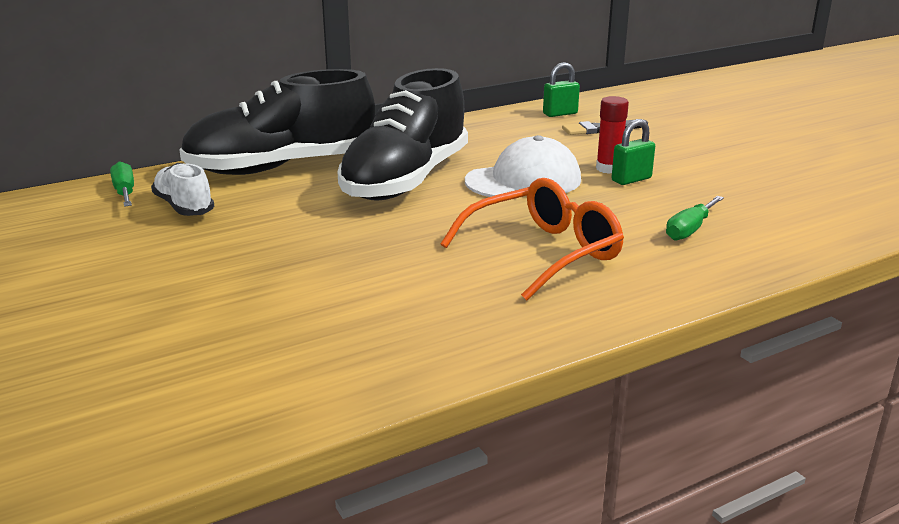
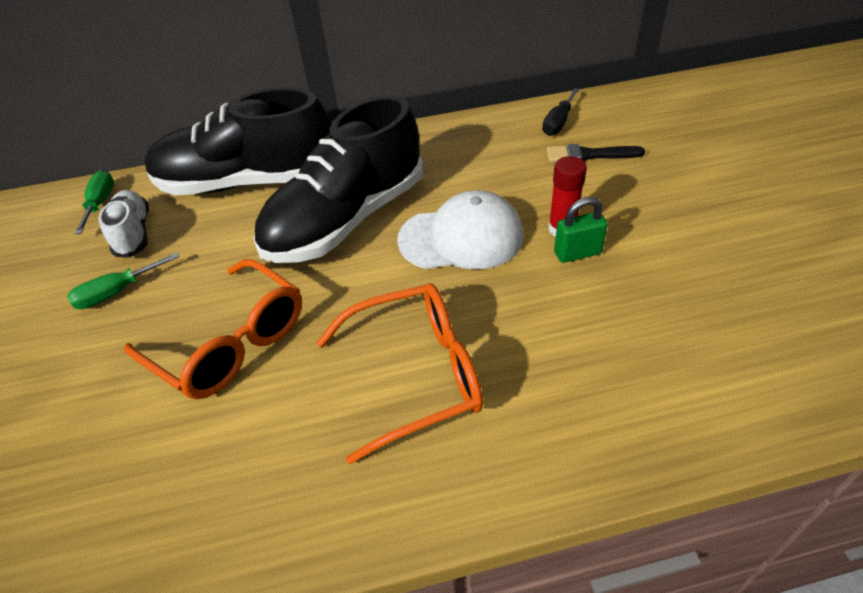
camera: 20 degrees right, 20 degrees up
green padlock [543,62,580,117] -> black screwdriver [542,88,579,136]
green screwdriver [666,196,724,241] -> green screwdriver moved to [67,252,179,309]
none -> orange glasses [124,259,302,399]

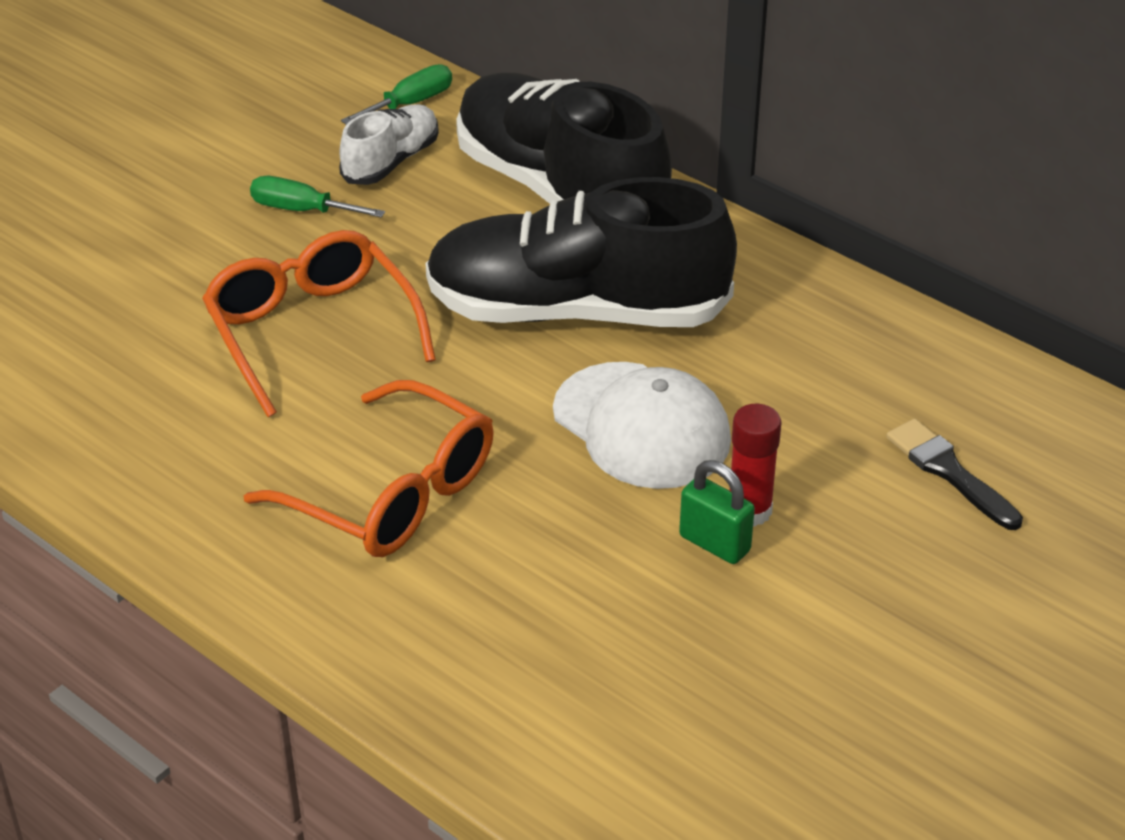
camera: 50 degrees right, 5 degrees down
orange glasses [124,259,302,399] -> orange glasses turned 150 degrees clockwise [202,230,436,417]
black screwdriver [542,88,579,136] -> none

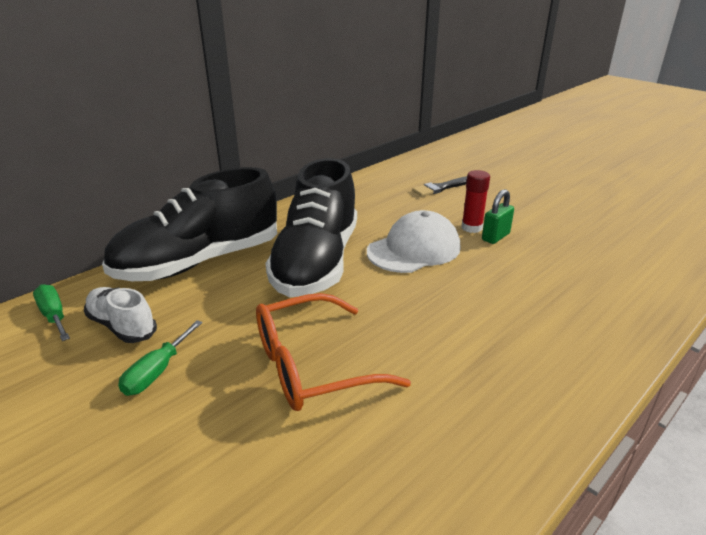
camera: 85 degrees left, 10 degrees down
orange glasses [244,380,494,557] -> none

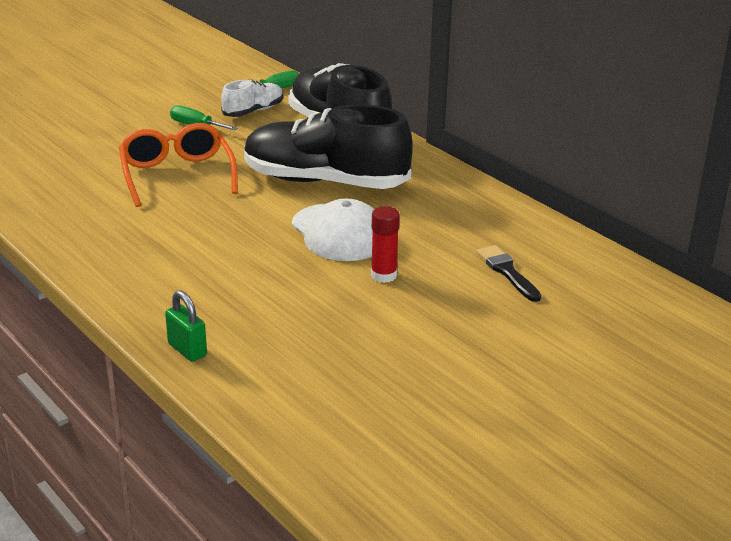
camera: 95 degrees right, 0 degrees up
green padlock [482,189,514,244] -> green padlock moved to [165,290,207,362]

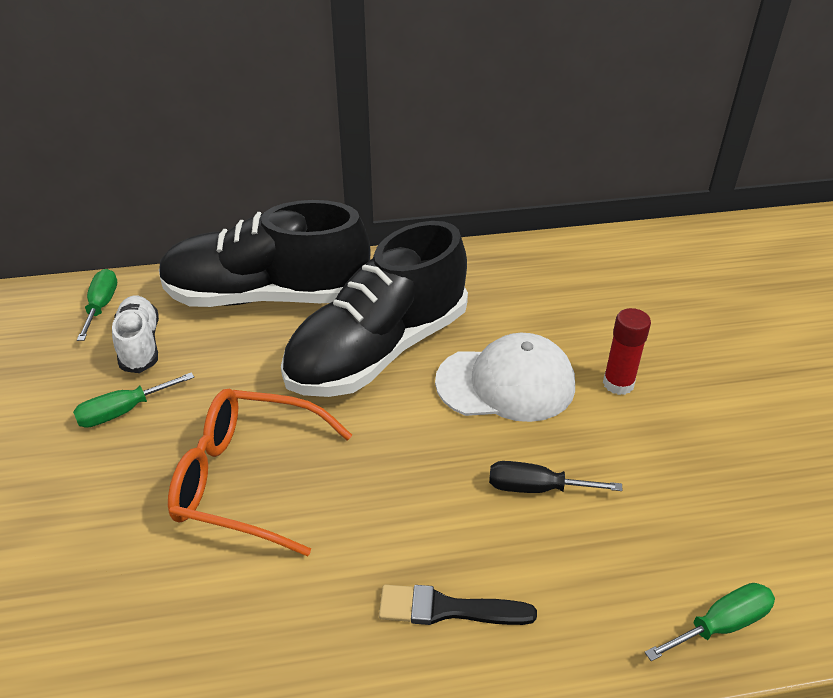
camera: 60 degrees left, 10 degrees up
green padlock [165,290,207,362] -> green screwdriver [645,583,775,661]
black brush [477,245,541,302] -> black brush moved to [379,585,537,625]
none -> black screwdriver [489,461,623,493]

